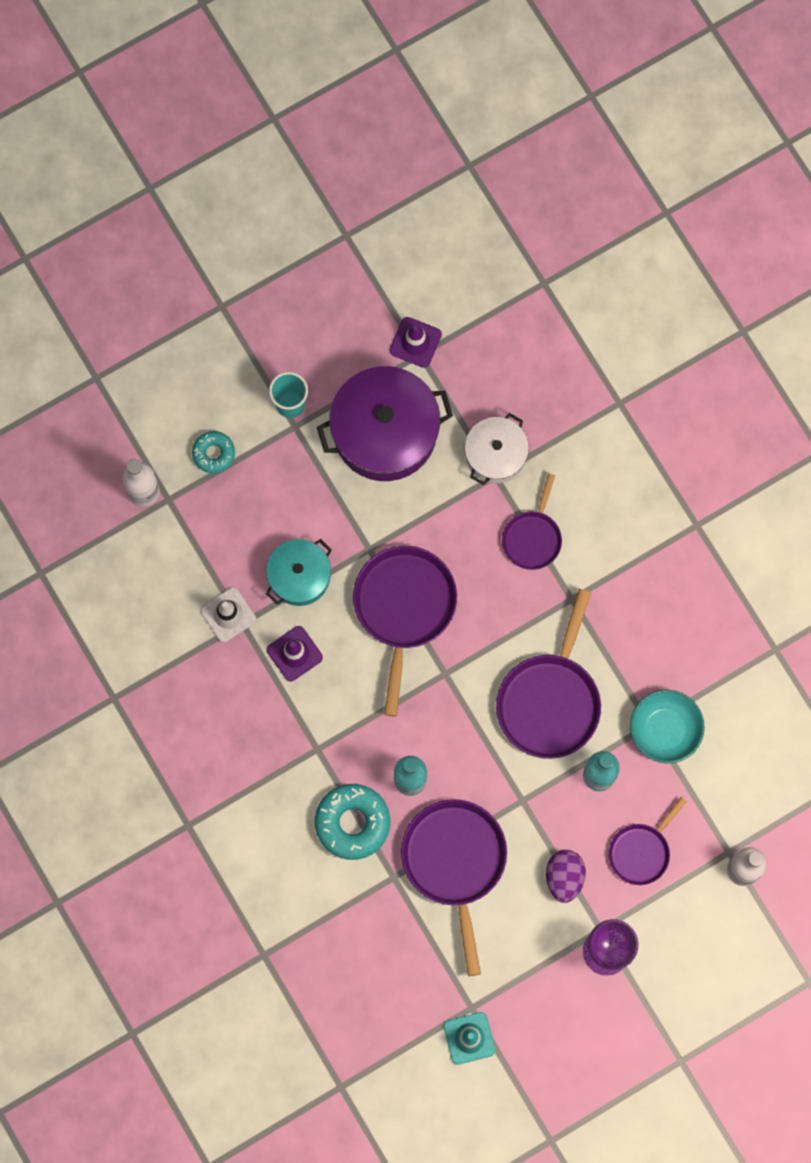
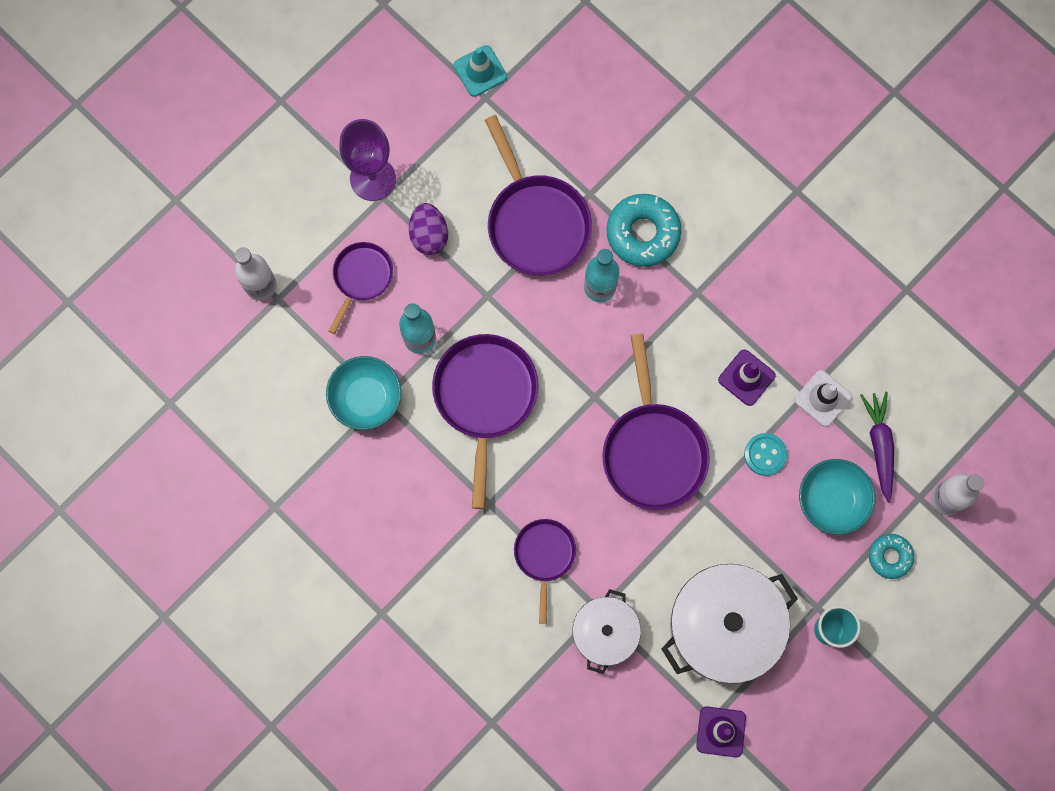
camera: 165 degrees right, 0 degrees up
turquoise pot [266,539,332,606] -> turquoise button [744,433,787,476]
purple pot [317,366,453,481] -> white pot [662,564,798,684]
none -> turquoise bowl [799,459,876,535]
none -> purple carrot [860,392,894,503]

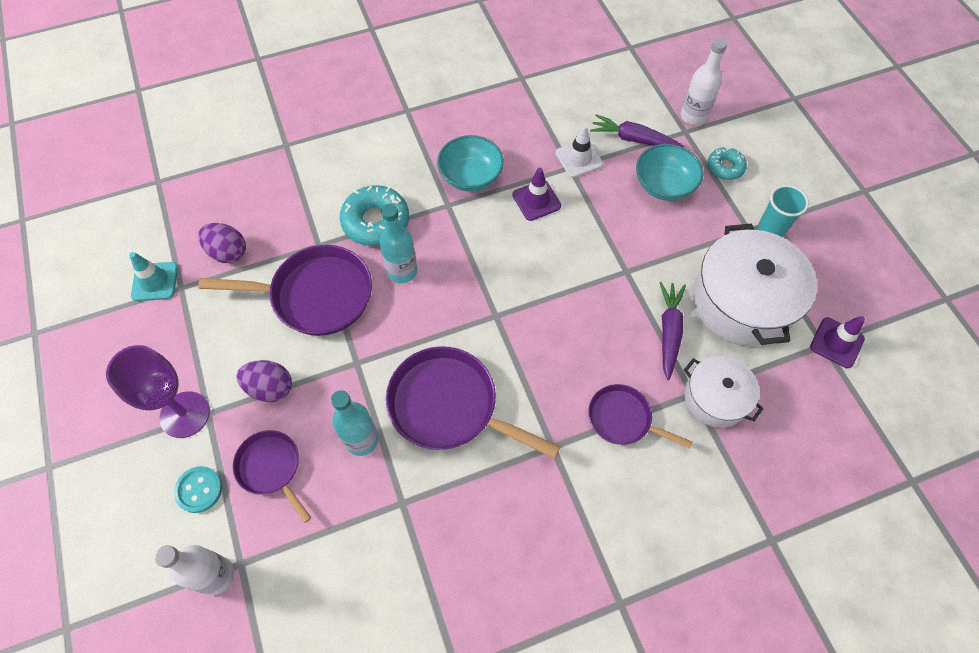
camera: 65 degrees left, 15 degrees down
turquoise bowl [326,356,402,430] -> turquoise bowl moved to [437,135,504,192]
purple pan [602,334,710,510] -> none
turquoise button [744,433,787,476] -> turquoise button moved to [174,466,222,513]
none -> purple egg [198,223,246,263]
none -> purple carrot [659,282,686,380]

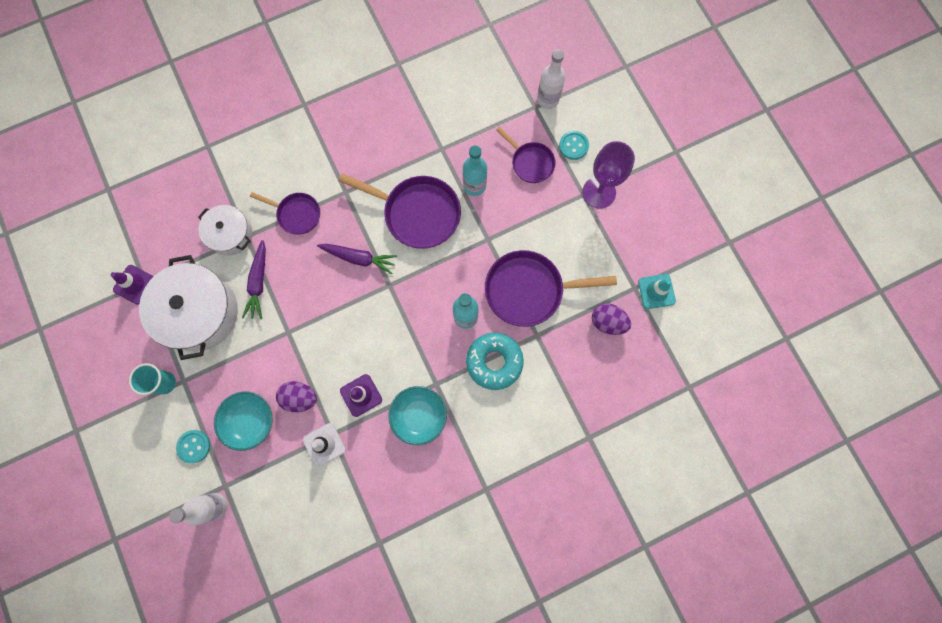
camera: 175 degrees right, 15 degrees up
purple egg [236,360,292,402] -> purple egg moved to [276,381,317,412]
purple carrot [590,114,684,147] -> purple carrot moved to [317,244,397,274]
turquoise donut [708,147,747,180] -> turquoise button [176,430,210,463]

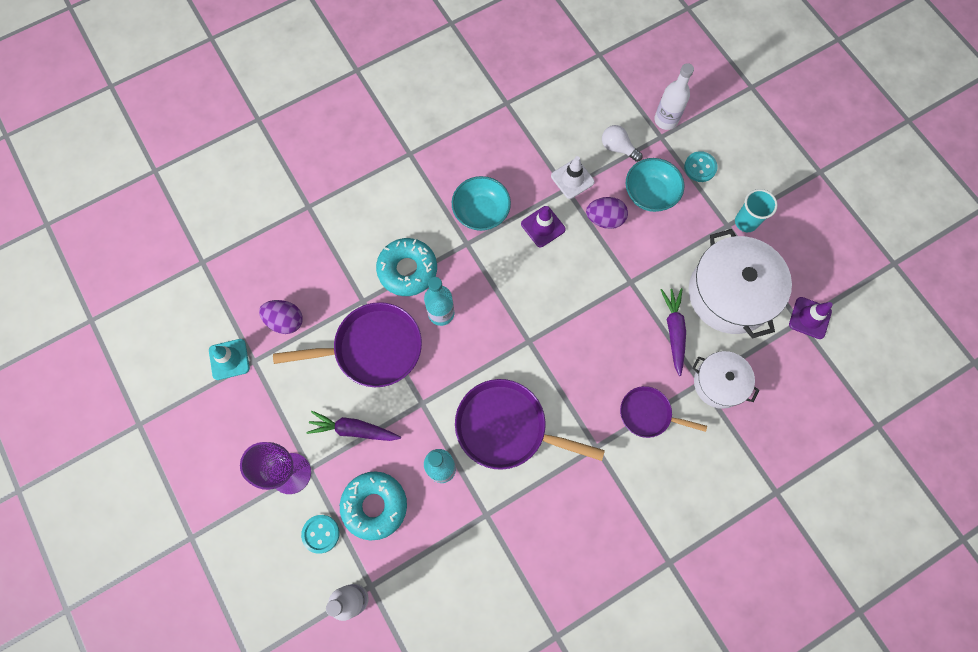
camera: 175 degrees right, 5 degrees down
purple carrot [317,244,397,274] -> purple carrot moved to [306,411,401,441]
purple pan [496,127,556,183] -> turquoise donut [340,471,407,540]
none -> white light bulb [602,125,642,162]

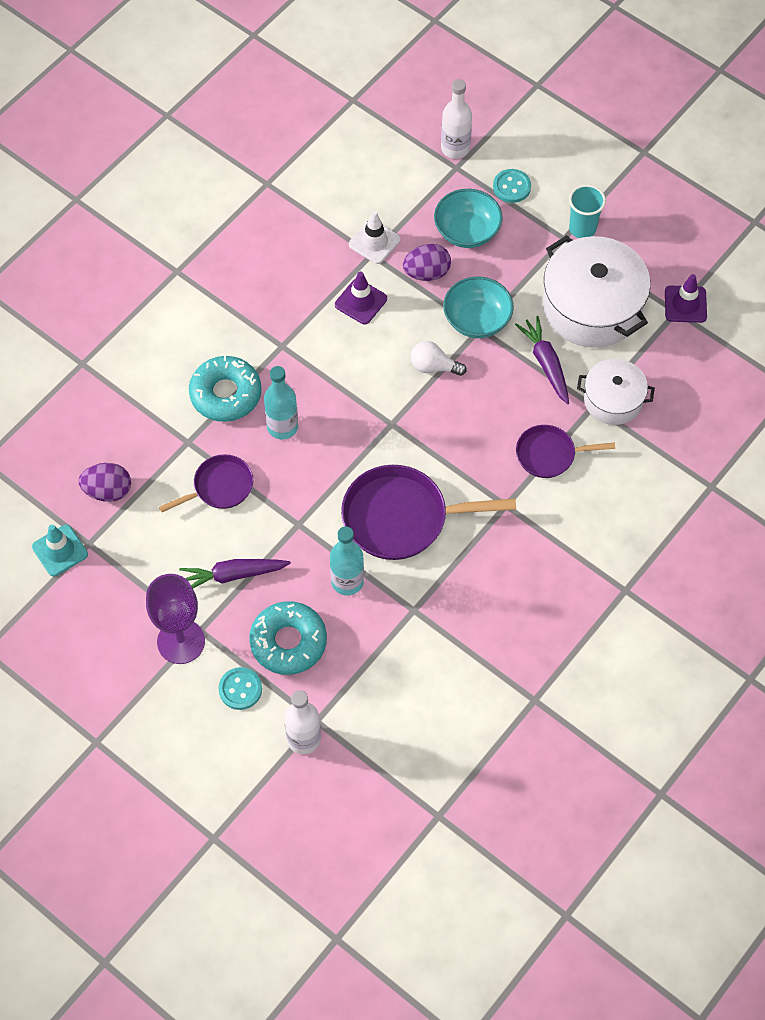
camera: 20 degrees left, 10 degrees down
purple pan [273,302,422,387] -> purple pan [159,454,253,512], size x0.58
turquoise bowl [452,176,511,231] -> turquoise bowl moved to [443,277,514,338]
white light bulb [602,125,642,162] -> white light bulb moved to [411,341,467,376]

